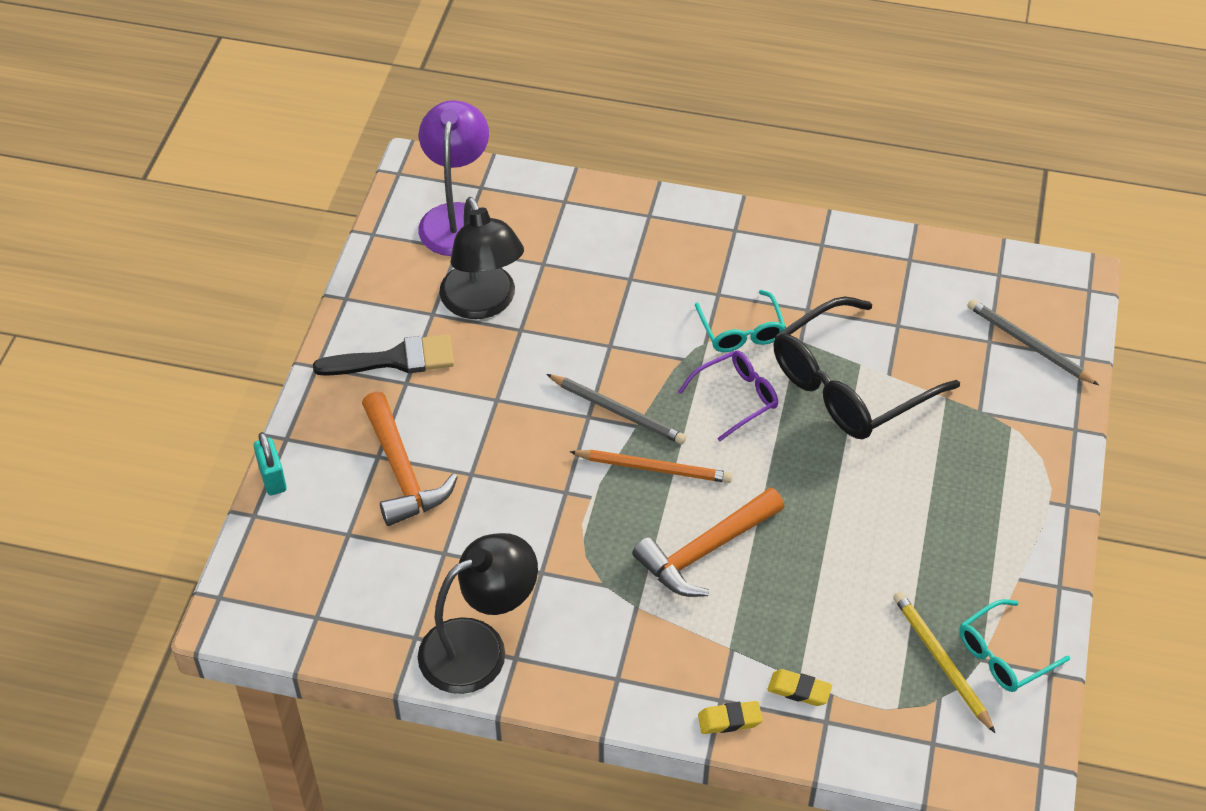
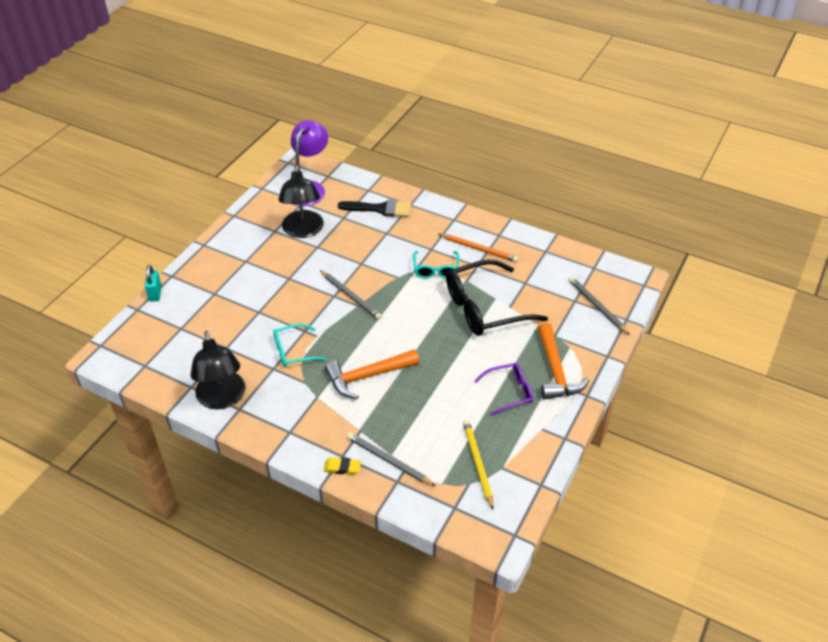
camera: 15 degrees right, 5 degrees down
black brush [313,335,454,376] -> black brush moved to [338,199,411,217]
orange hammer [362,391,458,526] -> orange hammer moved to [538,323,589,400]
black lamp [418,533,538,694] -> black lamp turned 90 degrees clockwise [190,331,245,409]
orange pencil [570,450,733,483] -> orange pencil moved to [439,234,518,262]
purple glasses [678,351,778,441] -> purple glasses moved to [475,363,533,416]
yellow eraser [767,669,832,706] -> grey pencil [347,433,436,486]
turquoise glasses [960,599,1070,692] -> turquoise glasses moved to [273,324,326,367]

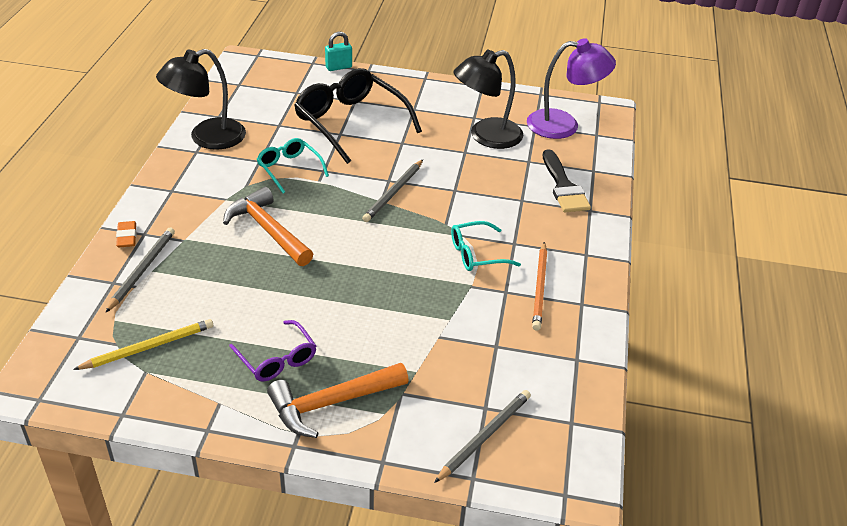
camera: 70 degrees right, 5 degrees down
yellow eraser [324,457,361,475] -> orange eraser [116,221,137,247]
black glasses [446,259,548,336] -> black glasses moved to [294,68,422,164]

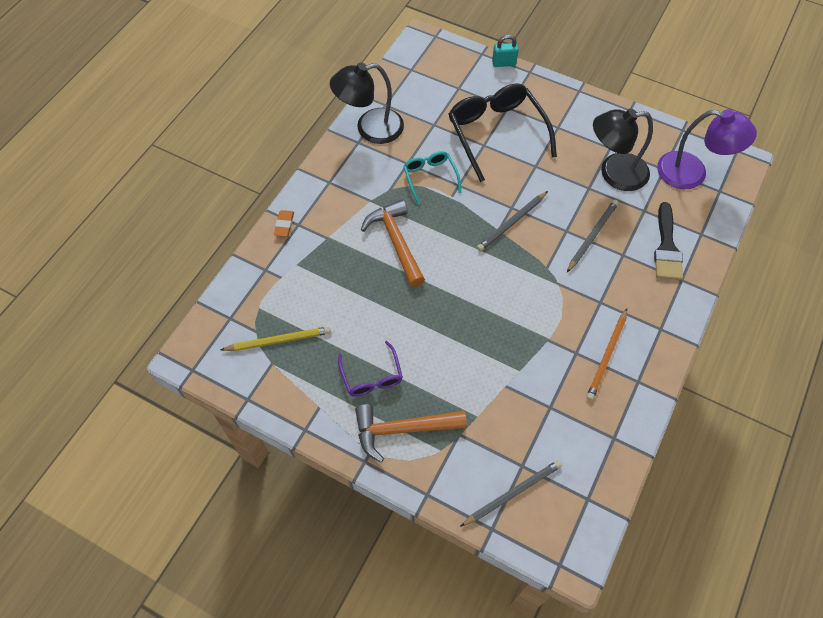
camera: 20 degrees right, 20 degrees up
grey pencil [105,228,175,313] -> grey pencil moved to [567,200,619,272]
turquoise glasses [451,221,521,271] -> none

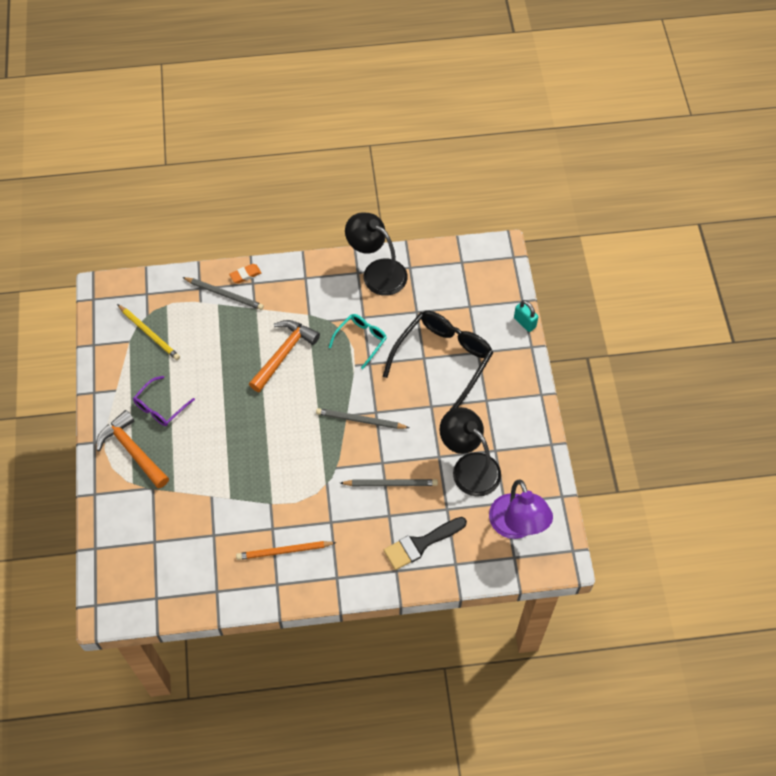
camera: 55 degrees right, 0 degrees up
grey pencil [460,460,562,527] -> grey pencil moved to [182,277,264,310]

